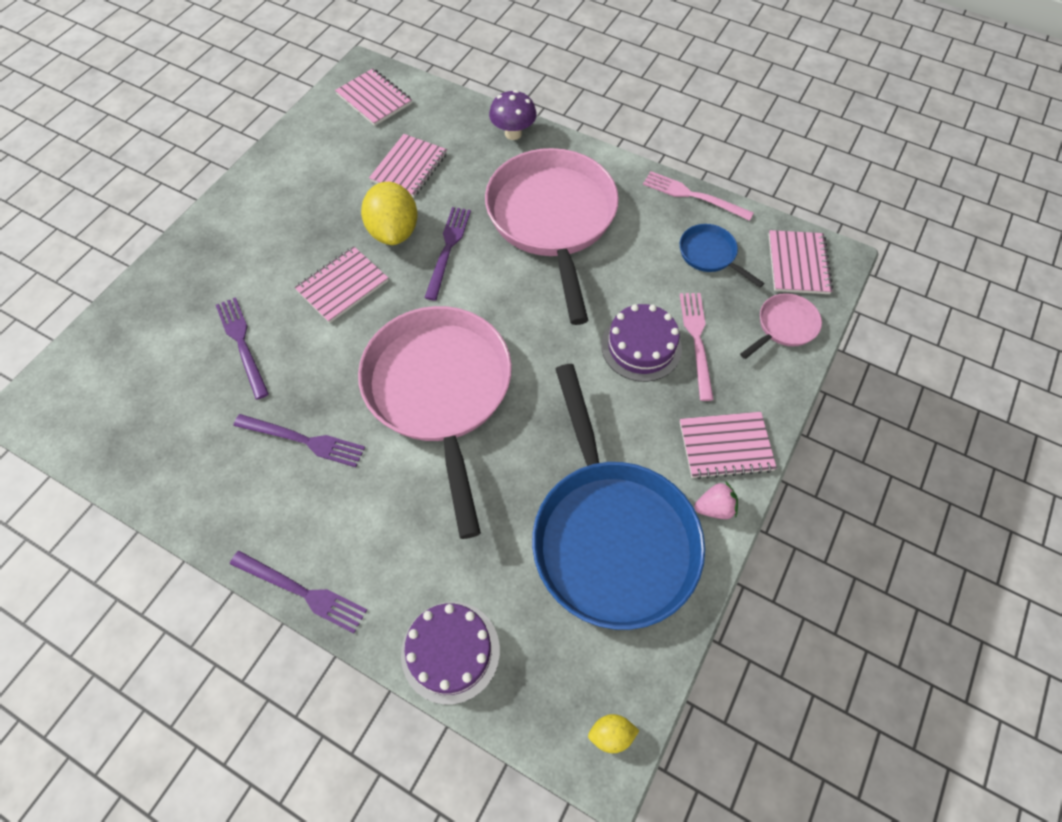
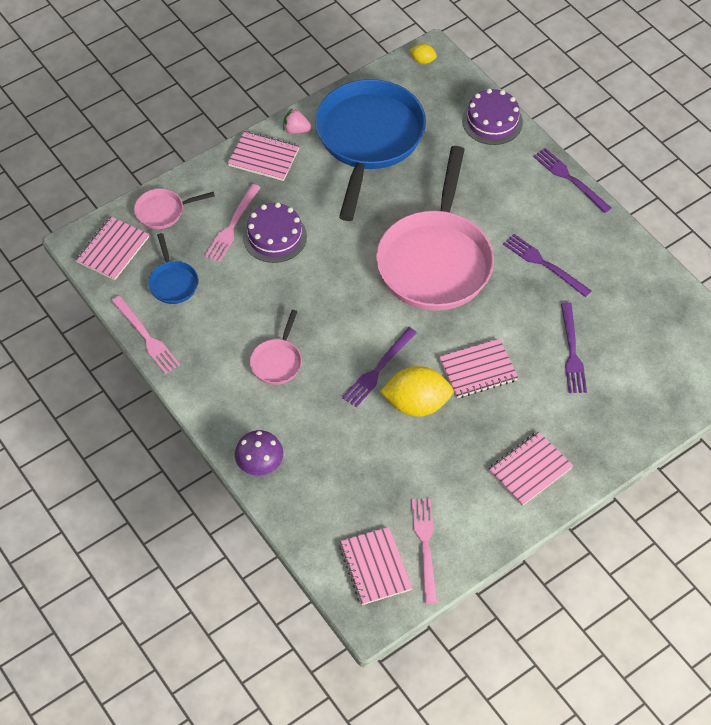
camera: 155 degrees left, 5 degrees down
yellow lemon [361,182,418,245] -> yellow lemon turned 75 degrees clockwise [380,366,453,417]
pink notebook [369,134,447,198] -> pink notebook moved to [488,431,573,506]
pink pan [485,148,619,325] -> pink pan [250,310,302,385], size x0.43
none -> pink fork [412,498,437,604]

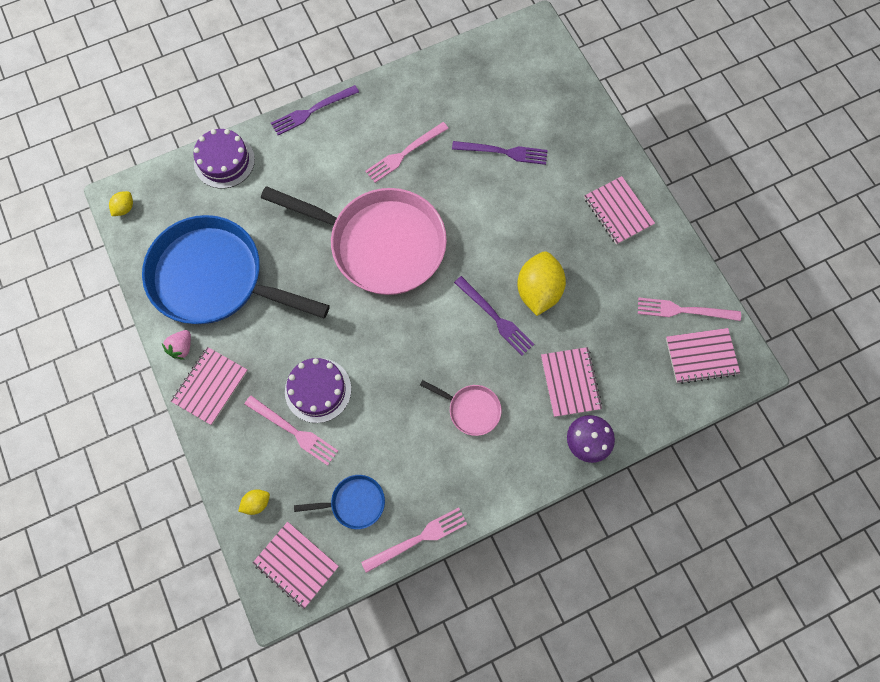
camera: 80 degrees left, 15 degrees up
pink pan [134,189,215,229] -> yellow lemon [238,489,270,515]
pink notebook [439,339,518,398] -> pink notebook moved to [541,347,602,417]
purple fork [503,234,592,297] -> pink fork [365,122,449,183]

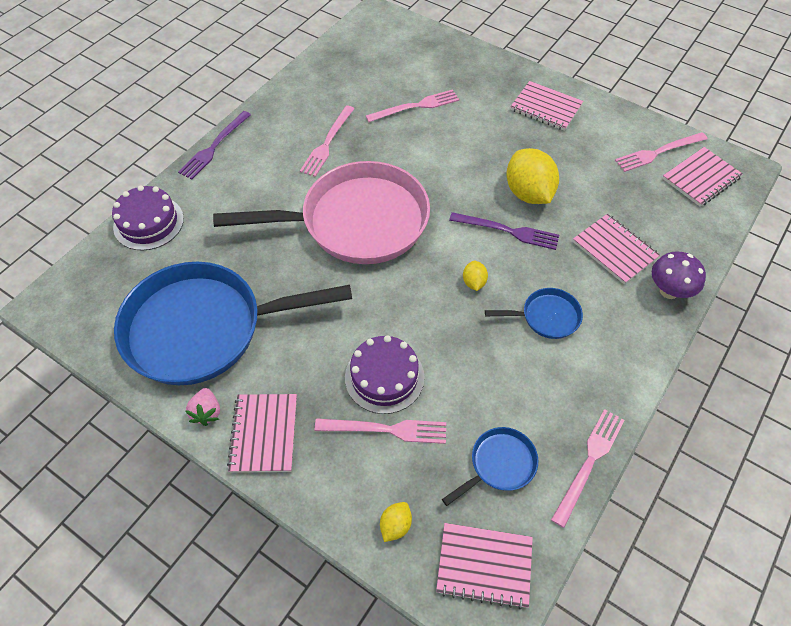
camera: 30 degrees left, 15 degrees down
yellow lemon [109,191,133,216] -> yellow lemon moved to [463,261,488,291]
pink pan [420,380,501,436] -> blue pan [485,288,583,339]
purple fork [452,141,548,165] -> pink fork [366,89,459,122]

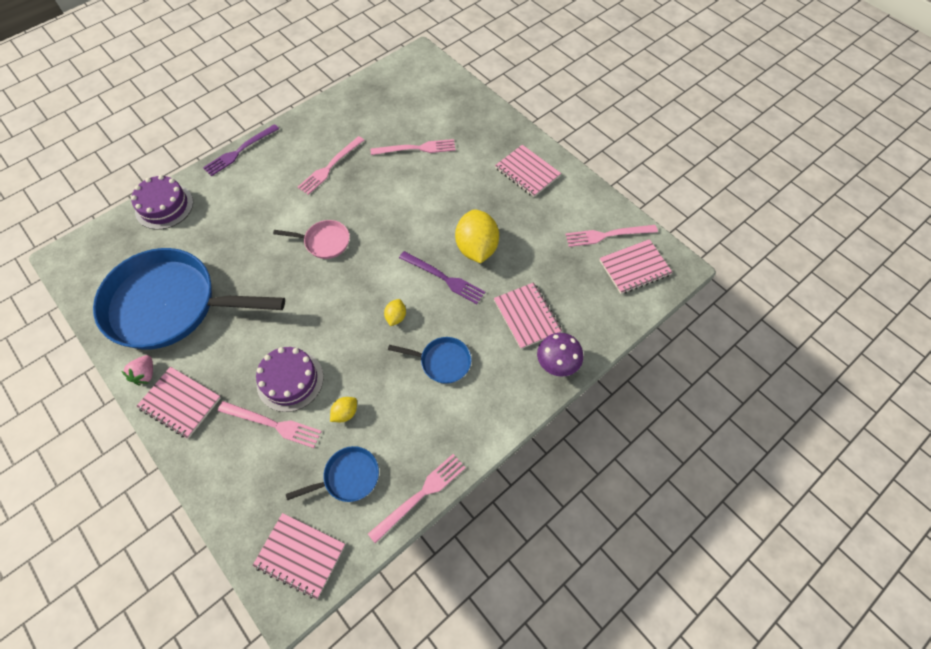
camera: 15 degrees right, 5 degrees up
pink pan [213,161,430,264] -> pink pan [273,220,350,259], size x0.43
pink notebook [227,394,297,473] -> pink notebook turned 75 degrees counterclockwise [136,367,221,439]
yellow lemon [380,502,412,542] -> yellow lemon moved to [330,397,357,422]

